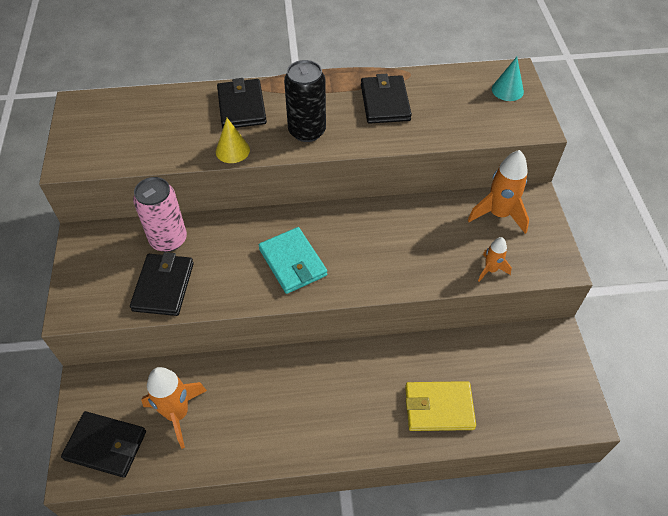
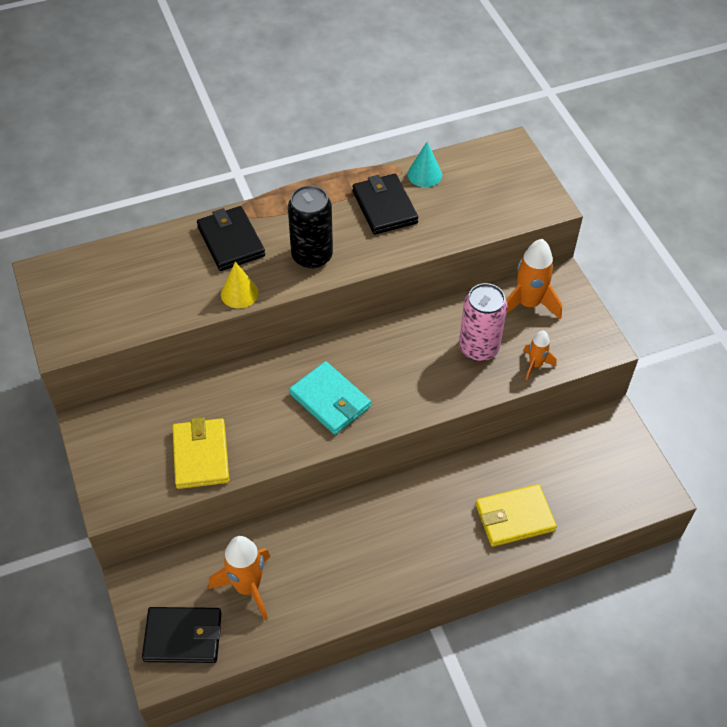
camera: 15 degrees left, 0 degrees up
black wallet [130,252,194,316] -> yellow wallet [172,417,229,489]
pink can [133,177,187,252] -> pink can moved to [459,283,507,361]
turquoise cone [492,57,524,101] -> turquoise cone moved to [407,142,442,187]

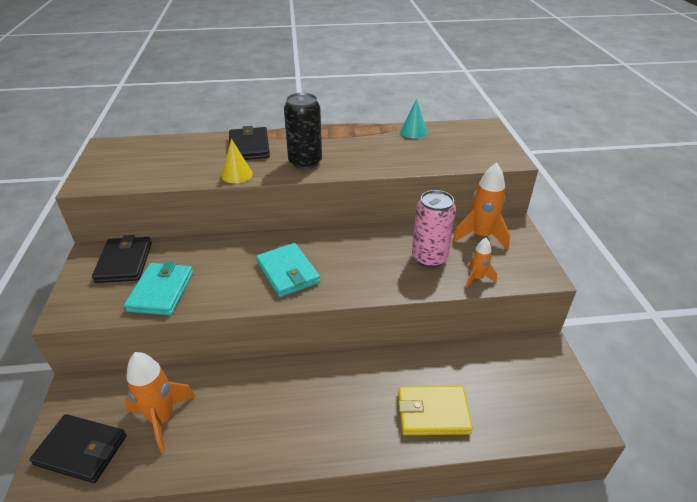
camera: 15 degrees right, 15 degrees down
yellow wallet [172,417,229,489] -> turquoise wallet [124,261,193,315]
black wallet [352,174,418,235] -> black wallet moved to [92,235,152,283]

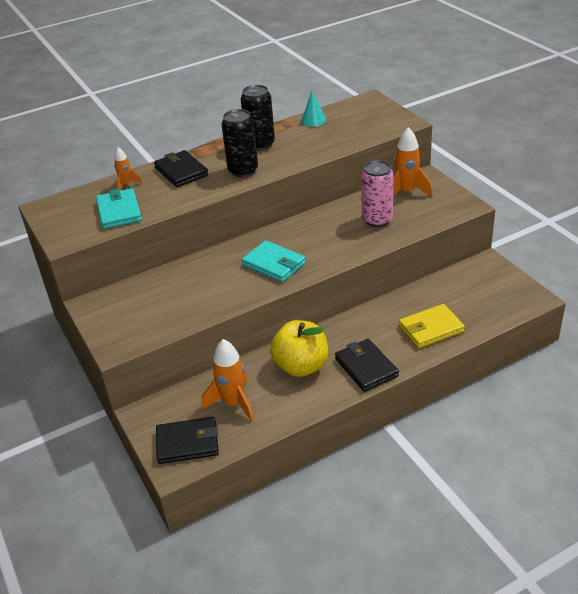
camera: 20 degrees left, 0 degrees up
black wallet [92,235,152,283] -> black wallet moved to [335,339,399,392]
turquoise wallet [124,261,193,315] -> turquoise wallet moved to [96,188,142,229]
yellow cone [222,139,253,183] -> none
orange rocket [466,238,497,288] -> orange rocket moved to [114,147,142,191]
none -> black can [241,85,275,150]
none -> yellow apple [270,320,328,377]

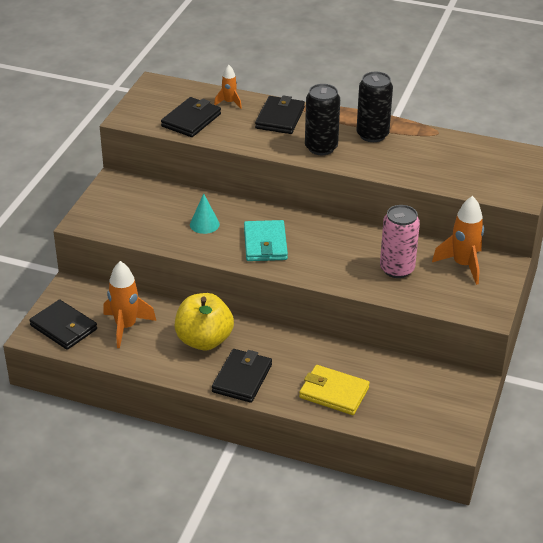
camera: 45 degrees right, 0 degrees up
turquoise wallet [96,188,142,229] -> black wallet [161,97,221,137]
turquoise cone [301,91,326,127] -> turquoise cone moved to [190,193,220,234]

